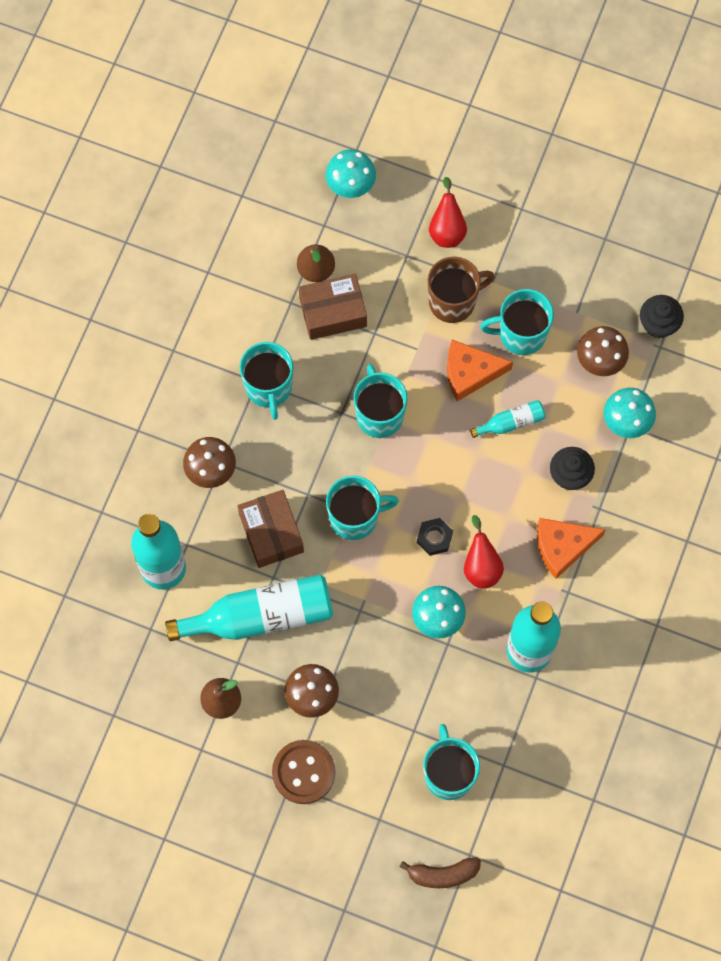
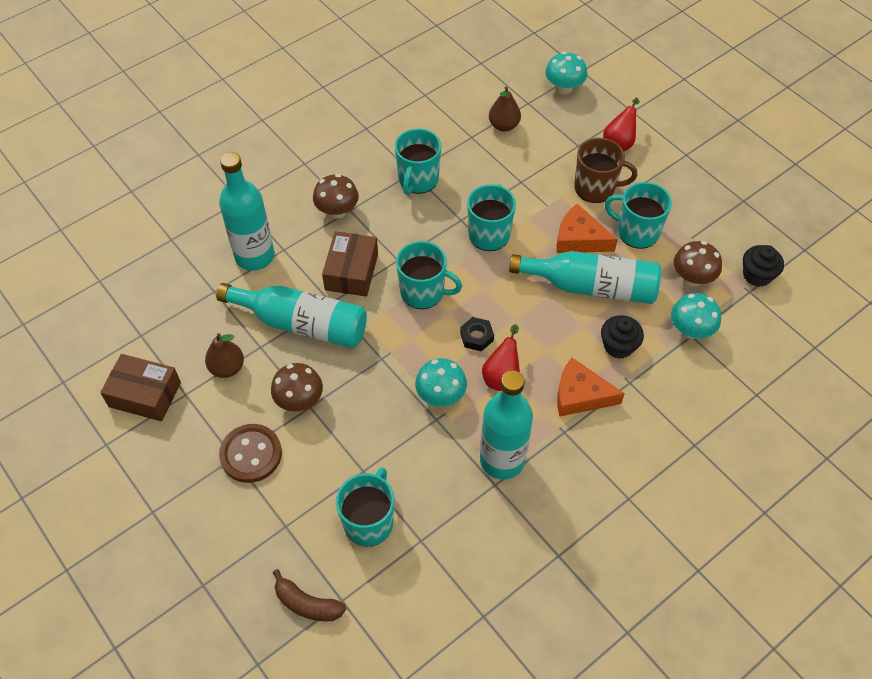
camera: 30 degrees right, 15 degrees down
brown box [299,274,367,340] -> brown box moved to [100,354,181,421]
turquoise bottle [470,400,545,438] -> turquoise bottle [509,251,662,304], size x2.12

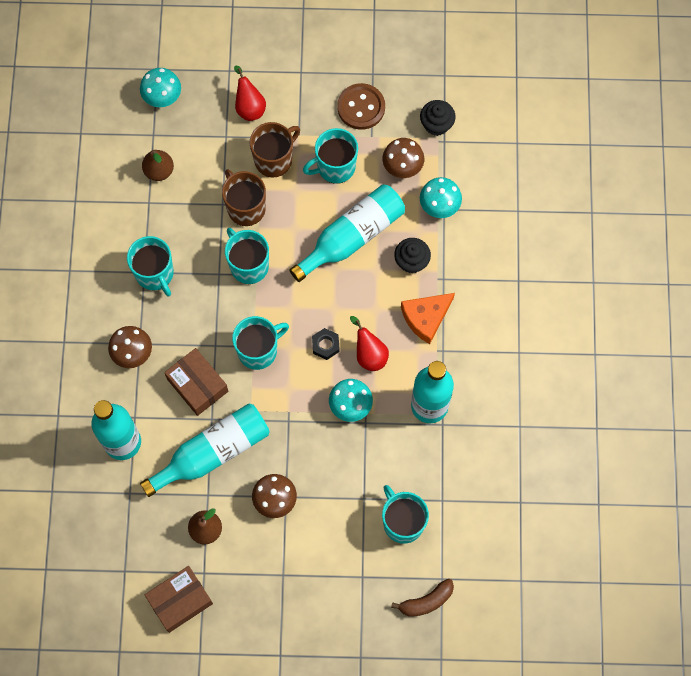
camera: 50 degrees left, 15 degrees up
brown button [219,424,282,483] -> brown button moved to [337,83,385,130]
orange cheese [557,204,618,253] -> none
none -> brown mug [222,169,266,226]

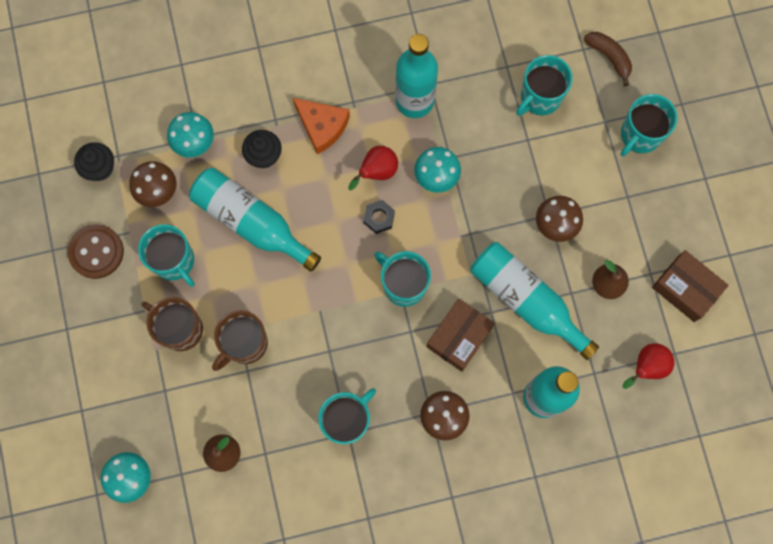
camera: 105 degrees left, 5 degrees up
turquoise mug [225,228,269,284] -> turquoise mug moved to [620,94,678,156]
red pear [234,66,266,121] -> red pear moved to [622,343,674,389]

